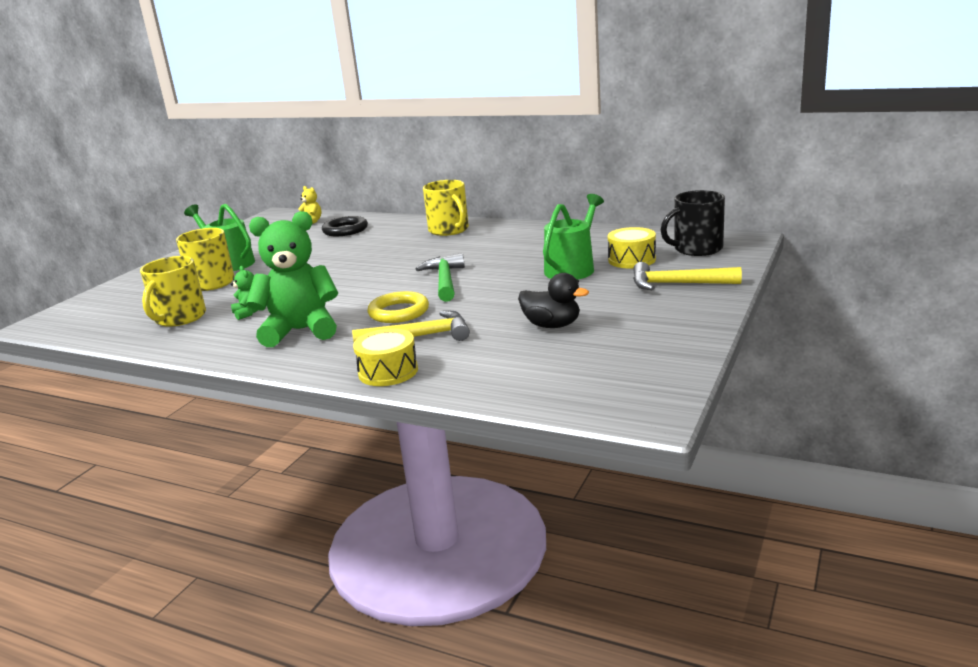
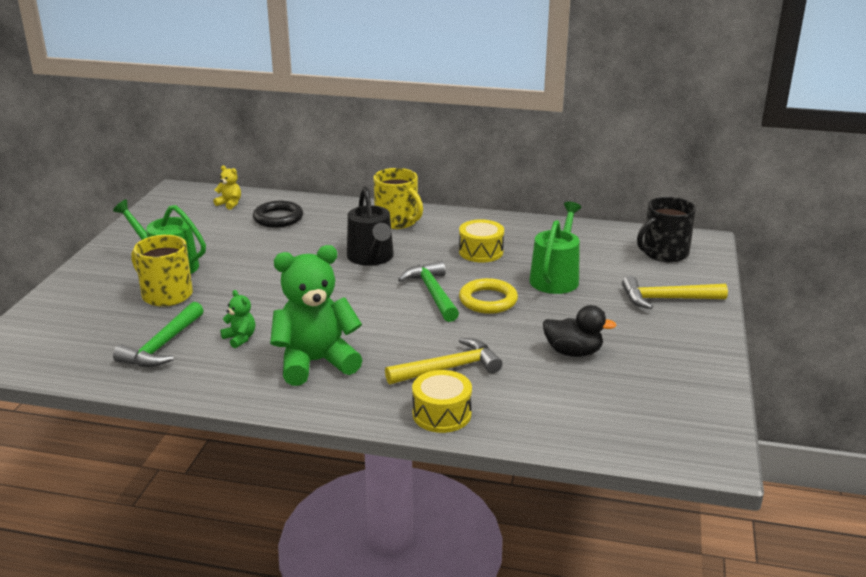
camera: 15 degrees left, 5 degrees up
yellow mug [140,256,206,327] -> green hammer [113,302,204,367]
yellow ring [367,291,429,323] -> yellow ring moved to [459,278,518,314]
yellow drum [608,227,656,268] -> yellow drum moved to [459,219,504,262]
none -> black watering can [347,187,394,266]

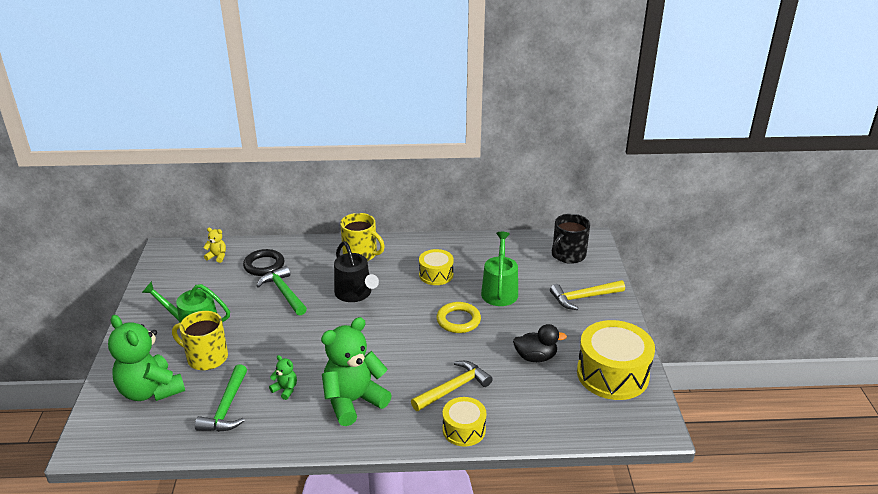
camera: 15 degrees left, 5 degrees up
green hammer [398,261,459,322] -> green hammer moved to [257,266,307,316]
none -> green teddy bear [108,315,185,401]
none -> yellow drum [577,320,655,400]

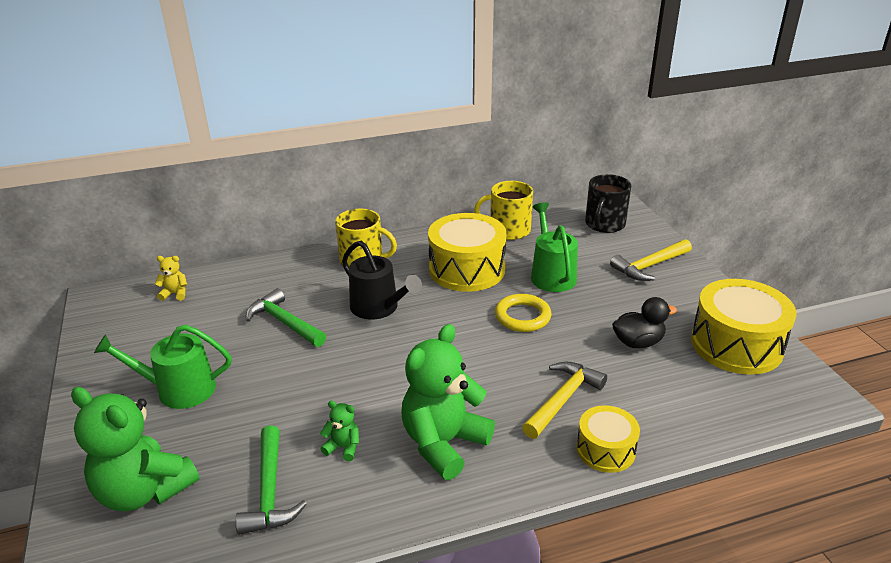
camera: 15 degrees left, 0 degrees up
yellow mug [172,311,228,370] -> yellow mug moved to [474,181,533,240]
black ring [243,249,284,276] -> none
yellow drum [419,249,454,285] -> yellow drum [428,213,507,292], size x1.78

